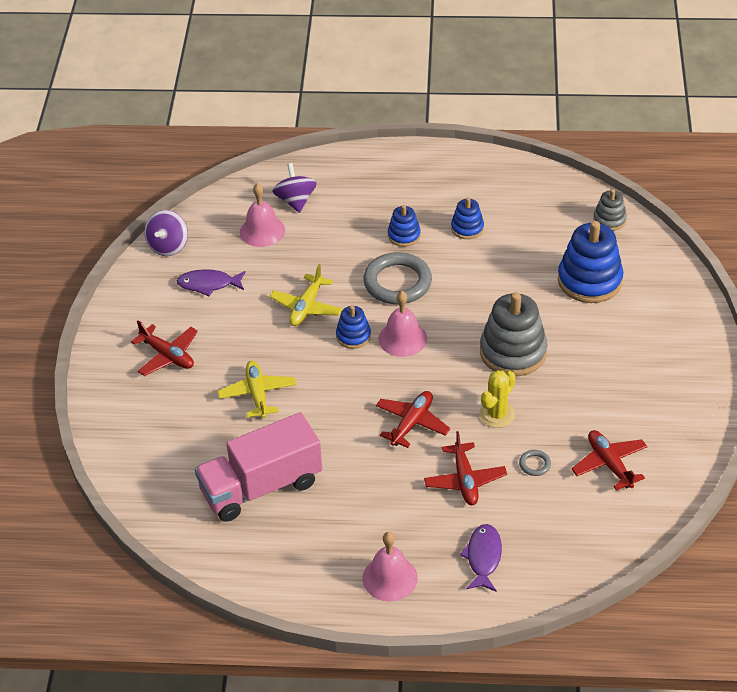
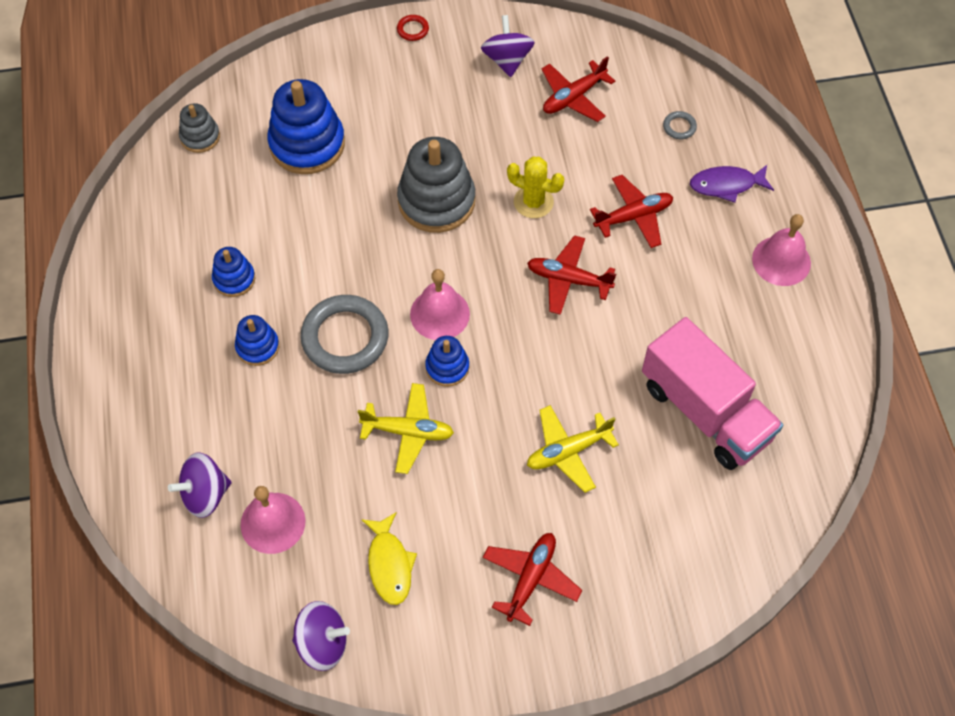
camera: 105 degrees left, 15 degrees up
purple fish [177,269,246,296] -> yellow fish [361,512,417,605]
grey ring [519,450,551,476] -> grey ring moved to [663,111,697,139]
none -> red ring [397,15,429,41]
none -> purple spinning top [481,15,535,77]

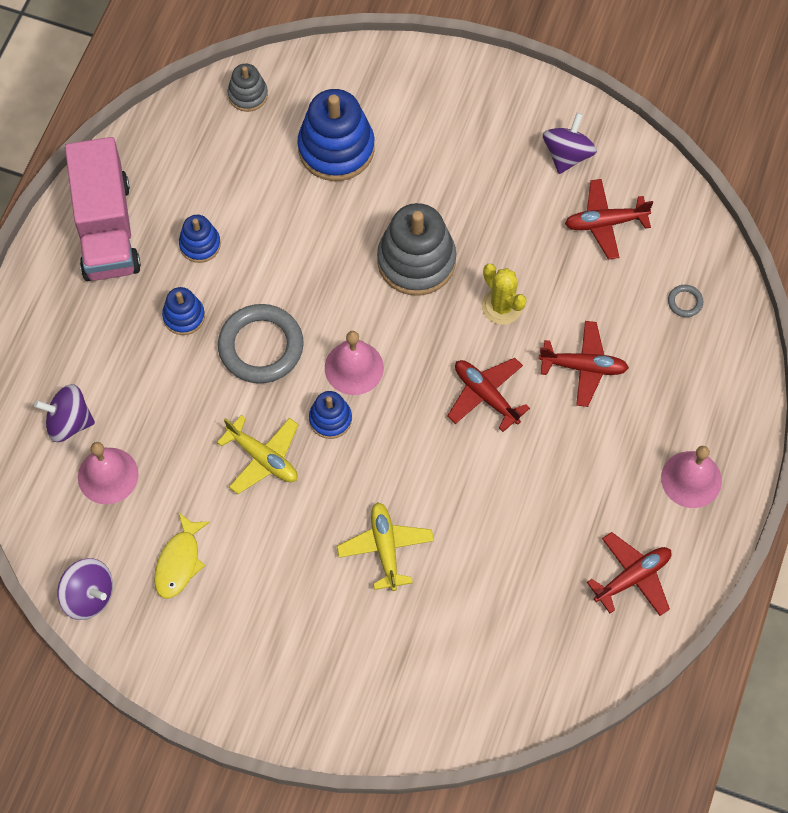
camera: 30 degrees right, 5 degrees up
red ring [397,15,429,41] -> none
red plane [483,533,582,626] -> red plane moved to [587,532,671,616]
yellow plane [527,405,619,493] -> yellow plane turned 75 degrees clockwise [337,502,434,591]
pink truck [642,317,783,470] -> pink truck moved to [65,137,141,281]
purple fish [690,165,774,203] -> none

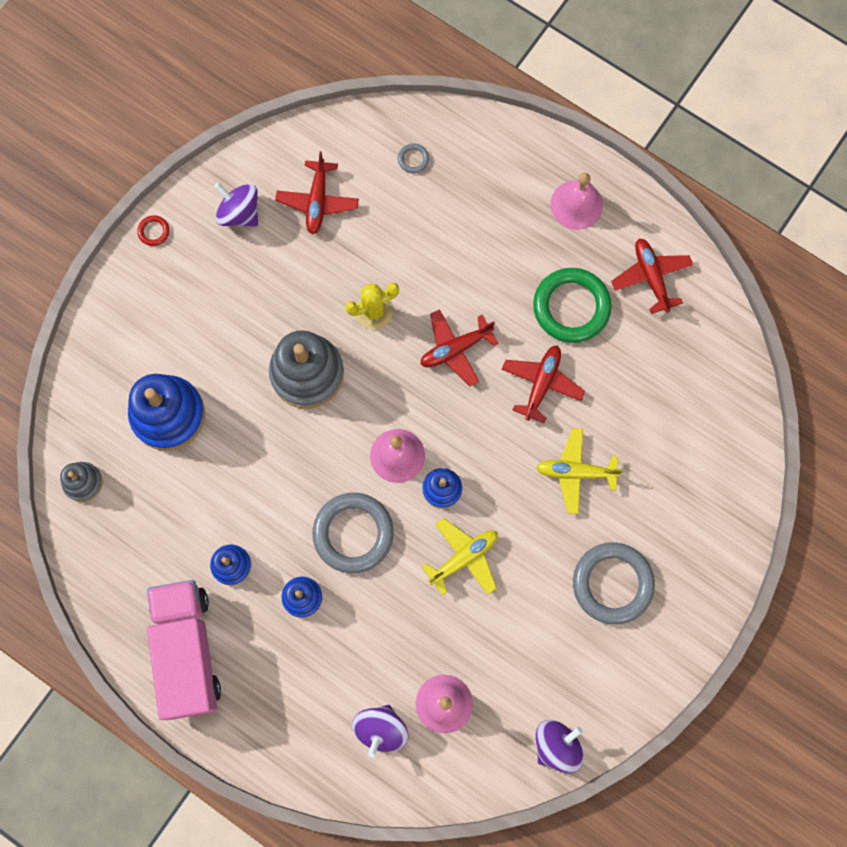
camera: 75 degrees left, 10 degrees up
pink truck [65,137,141,281] -> pink truck turned 105 degrees counterclockwise [147,580,221,720]
yellow fish [154,512,210,599] -> none
red plane [539,321,629,407] -> red plane moved to [502,346,585,423]
none -> red ring [137,215,170,246]
none -> green ring [533,268,612,343]
none -> grey ring [573,542,655,624]

